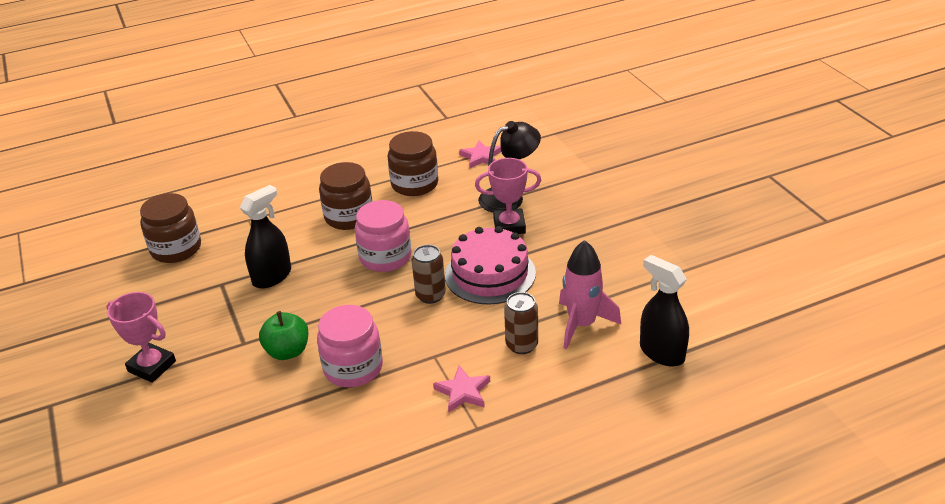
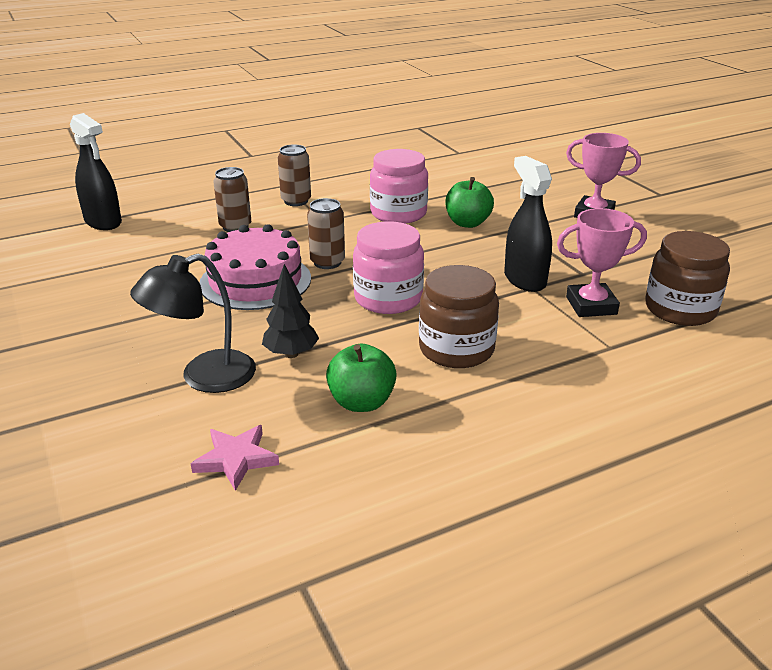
camera: 175 degrees right, 5 degrees down
black spray bottle [240,185,291,288] -> black spray bottle turned 120 degrees clockwise [504,156,552,292]
brown jar [388,131,438,196] -> green apple [326,344,397,412]
pink star [433,365,490,412] -> brown can [278,145,311,206]
pink trophy [475,158,541,234] -> pink trophy moved to [557,208,647,317]
pink rocket [559,240,621,349] -> none
none -> black tree [262,264,319,358]

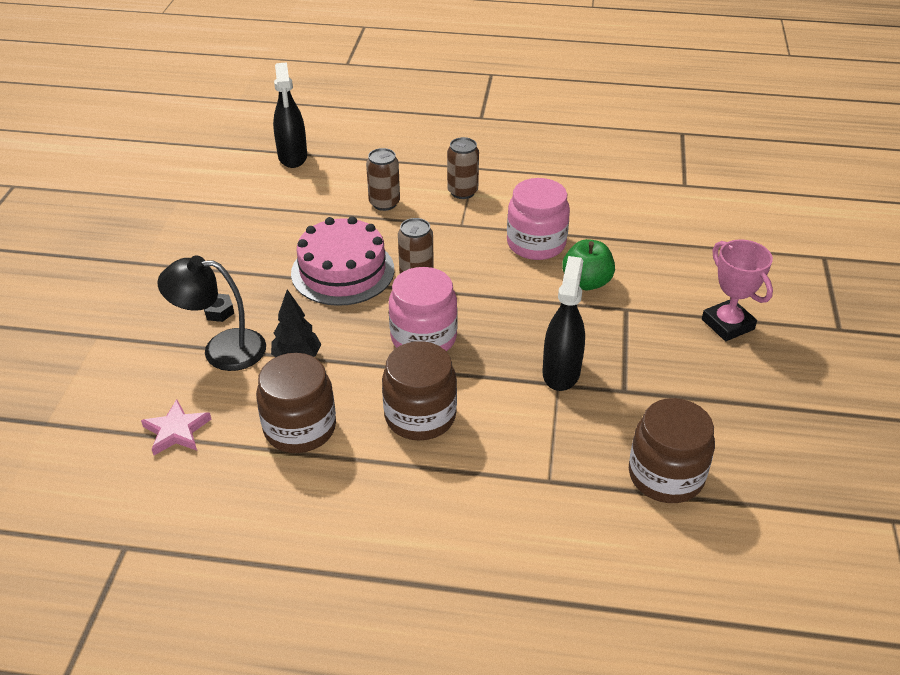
camera: 35 degrees right, 10 degrees up
green apple [326,344,397,412] -> brown jar [256,353,336,453]
pink trophy [557,208,647,317] -> none
none -> black nut [204,294,234,322]

